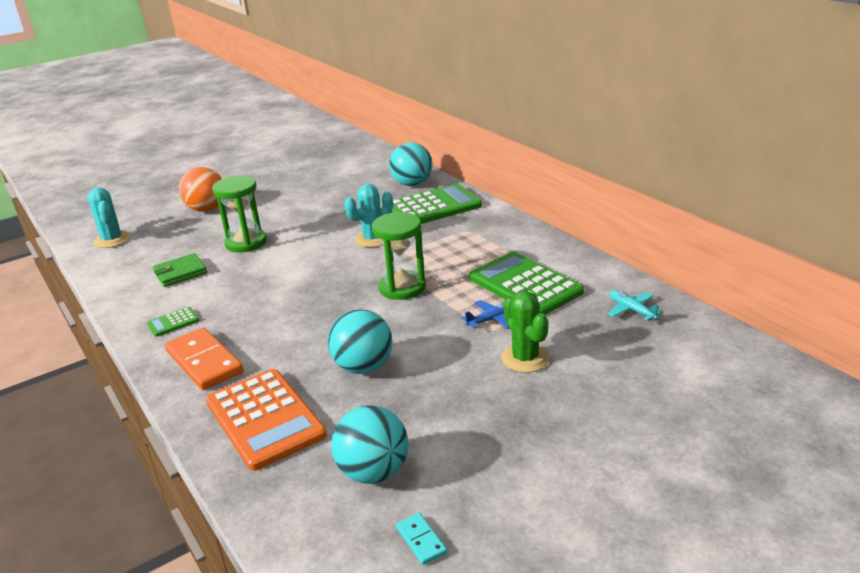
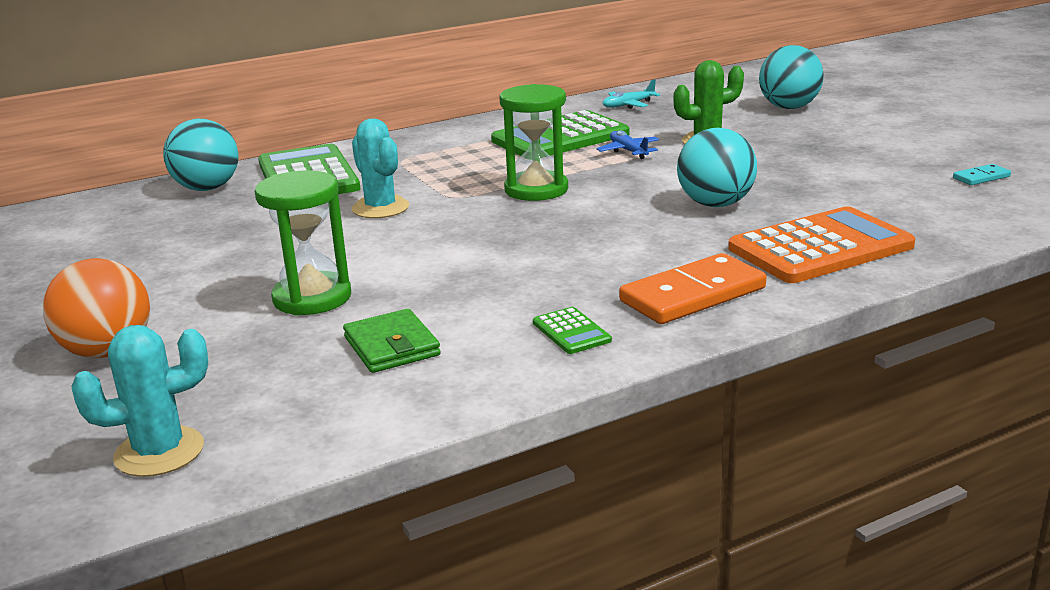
camera: 85 degrees left, 5 degrees down
turquoise ball [331,405,408,484] -> turquoise ball moved to [759,45,824,109]

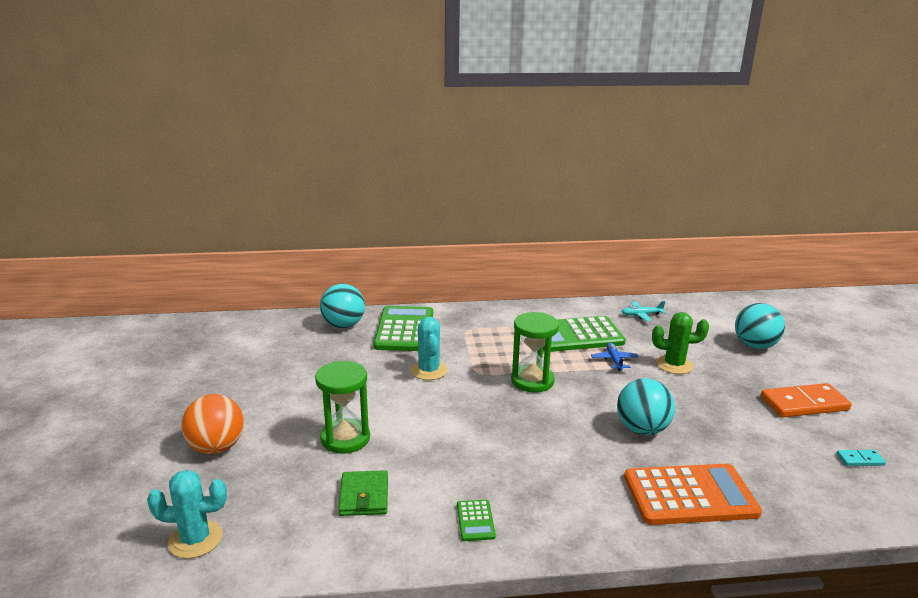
camera: 20 degrees right, 0 degrees up
orange domino [619,253,766,324] -> orange domino moved to [760,383,852,418]

